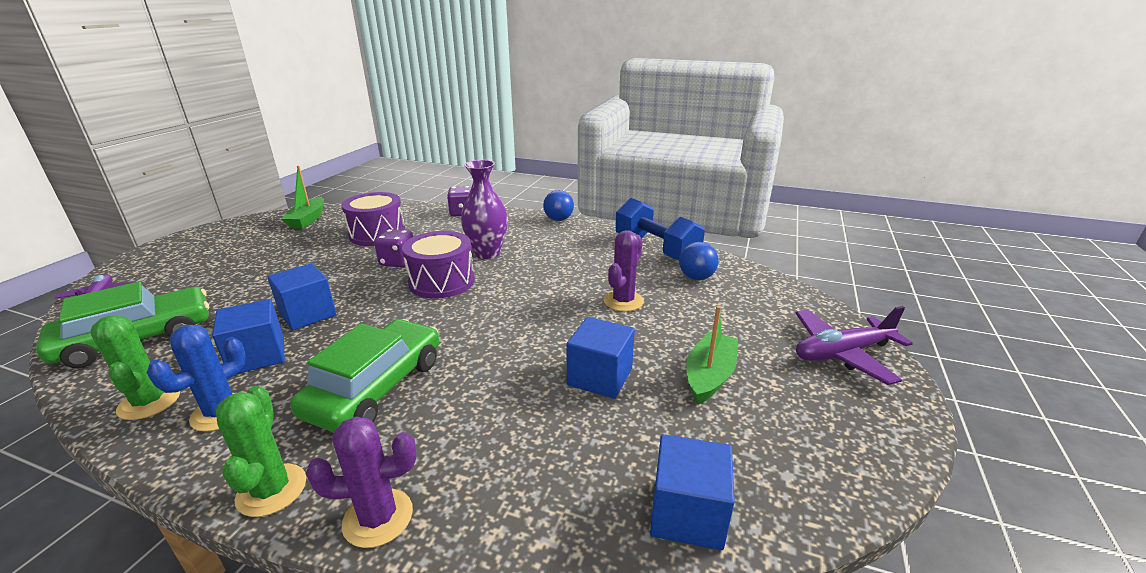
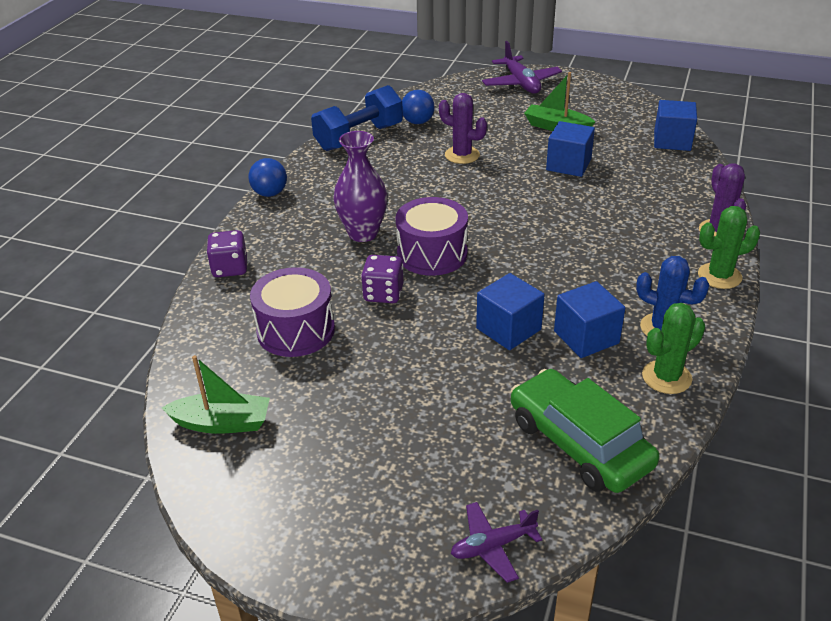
camera: 90 degrees left, 10 degrees up
green car [290,319,439,432] -> none

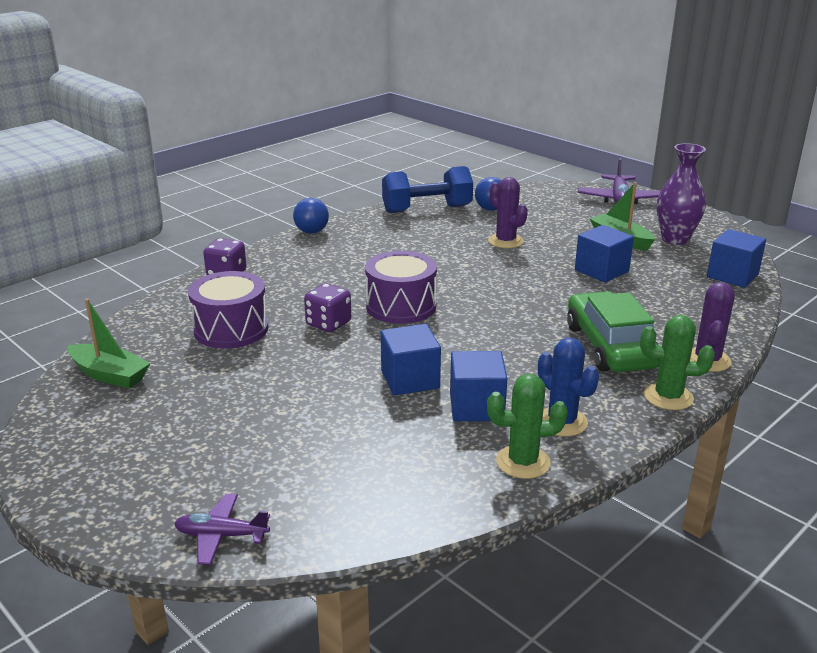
camera: 25 degrees right, 10 degrees down
purple vase [333,131,387,242] -> purple vase moved to [657,143,706,245]
green car [511,369,659,493] -> green car moved to [567,291,660,372]

